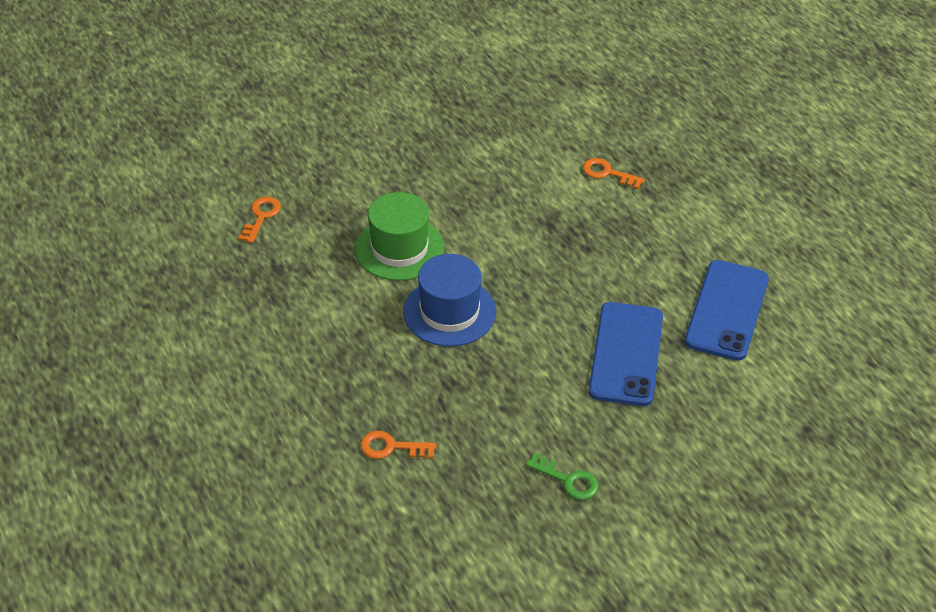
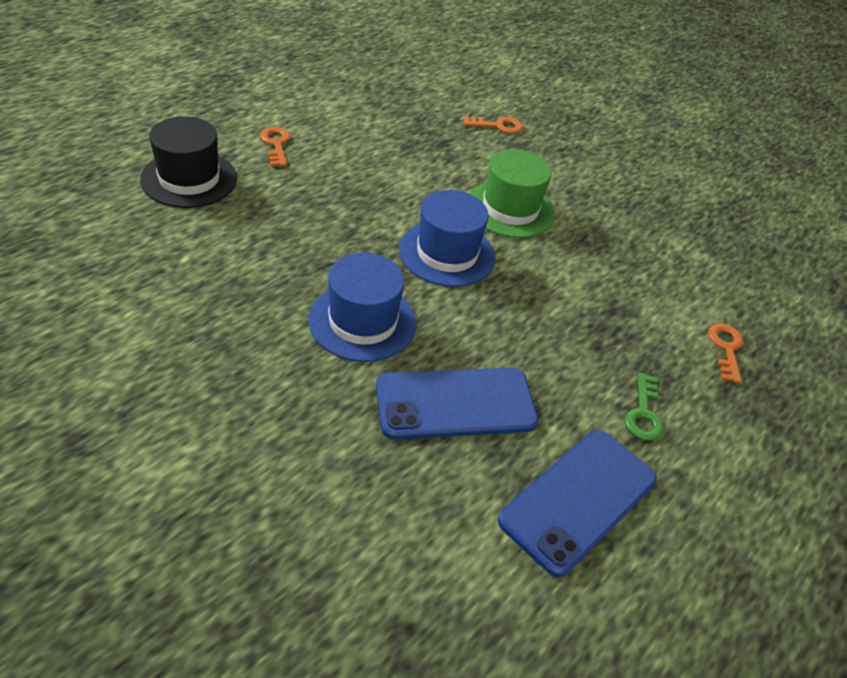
camera: 65 degrees right, 0 degrees up
orange key [360,431,437,459] -> orange key moved to [260,127,290,166]
green key [526,452,599,500] -> green key moved to [625,373,664,441]
blue phone [684,260,769,361] -> blue phone turned 45 degrees counterclockwise [498,430,657,577]
none -> black hat [140,116,237,208]
none -> blue hat [309,253,417,362]

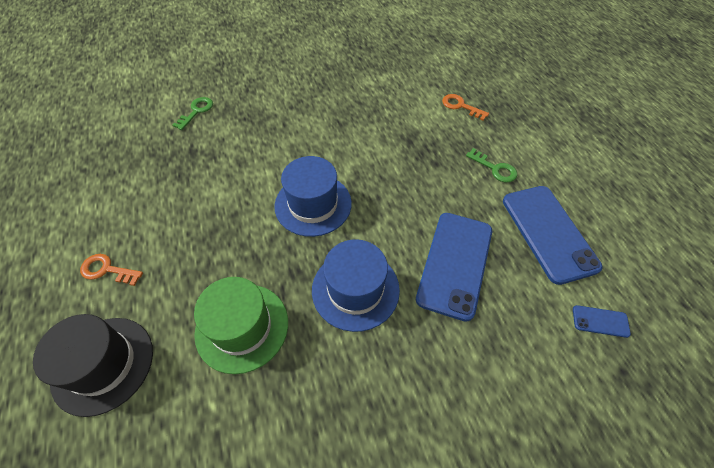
camera: 55 degrees left, 10 degrees up
orange key [463,116,522,134] -> green key [172,97,213,130]
green hat [469,149,555,238] -> green hat moved to [194,277,288,374]
none -> blue phone [573,305,631,338]

